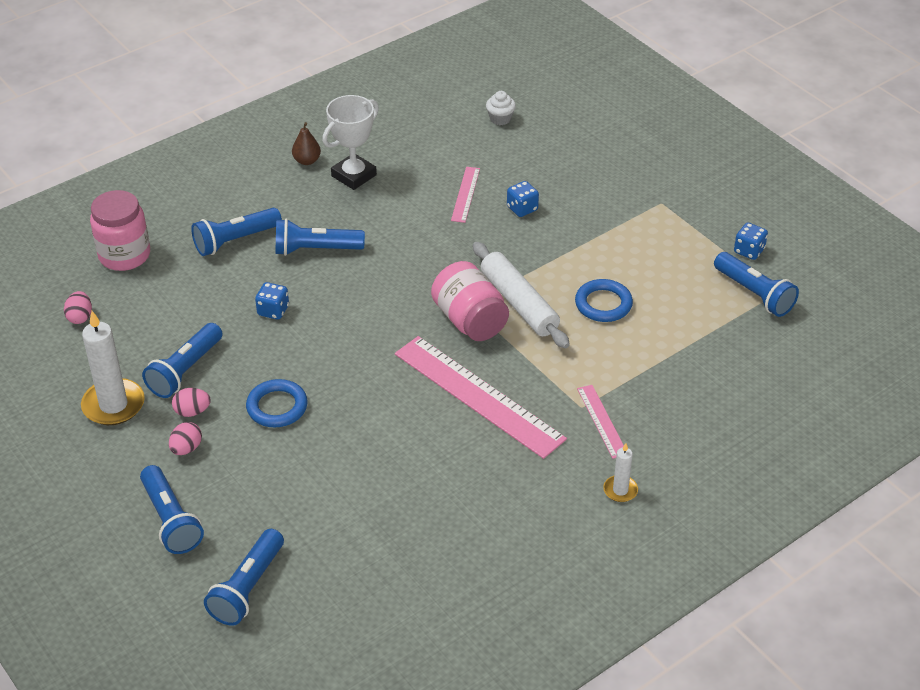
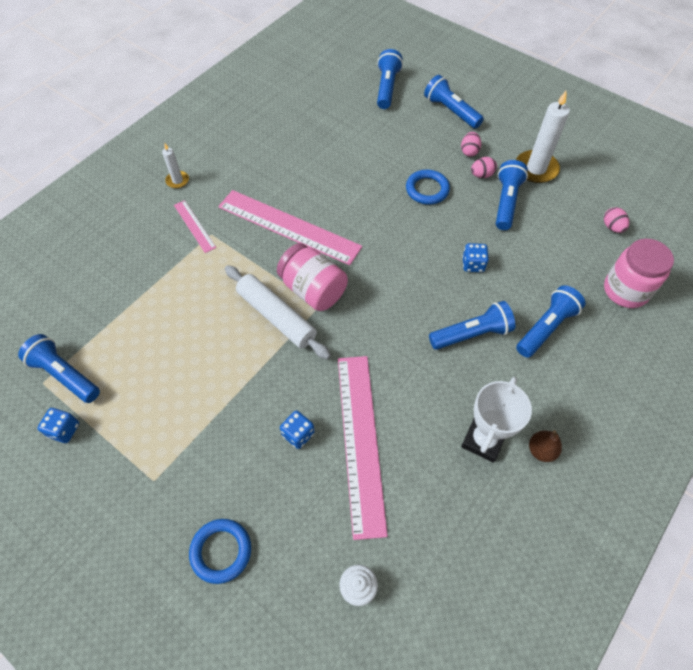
camera: 165 degrees right, 15 degrees up
pink ruler [451,167,480,223] -> pink ruler [338,356,388,540], size x2.11
blue ring [575,279,633,322] -> blue ring moved to [189,519,251,584]

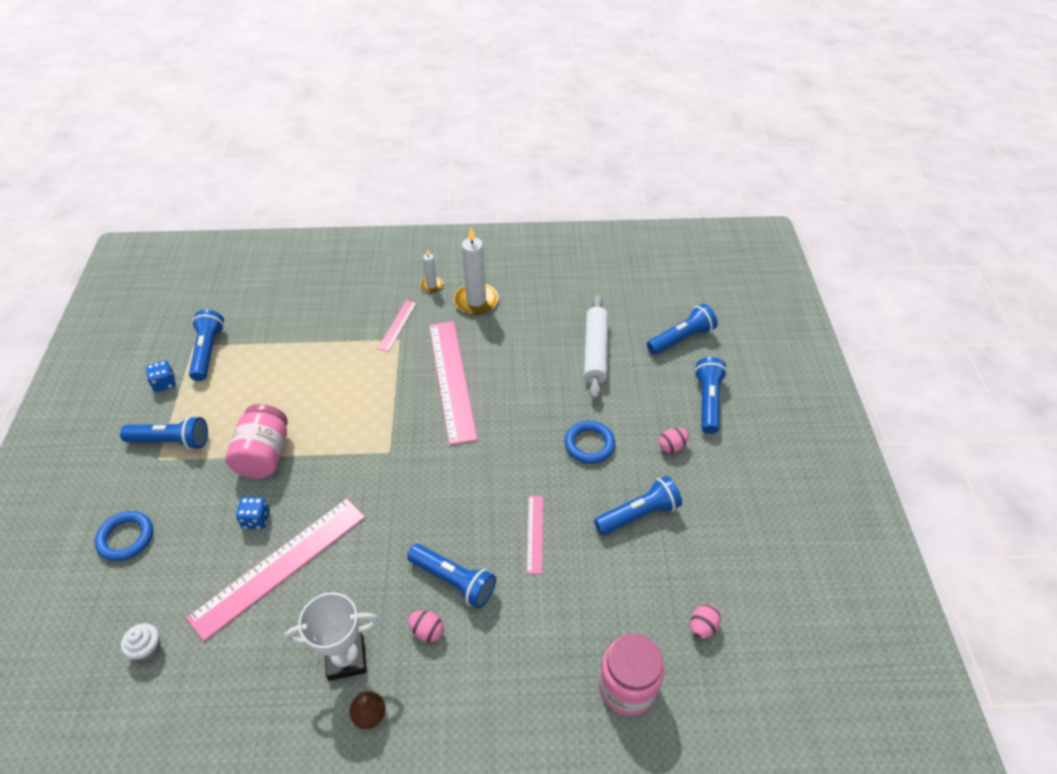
camera: 50 degrees right, 10 degrees down
white rolling pin [225,265,331,359] -> white rolling pin moved to [584,295,608,399]
pink jar [277,243,348,311] -> pink jar moved to [225,404,288,479]
blue dice [462,243,489,272] -> pink ruler [527,496,543,574]
pink egg [471,157,497,178] -> pink egg moved to [408,610,444,642]
white candle [516,91,570,183] -> white candle moved to [454,228,498,315]
blue flashlight [516,285,585,358] -> blue flashlight moved to [120,416,208,450]

